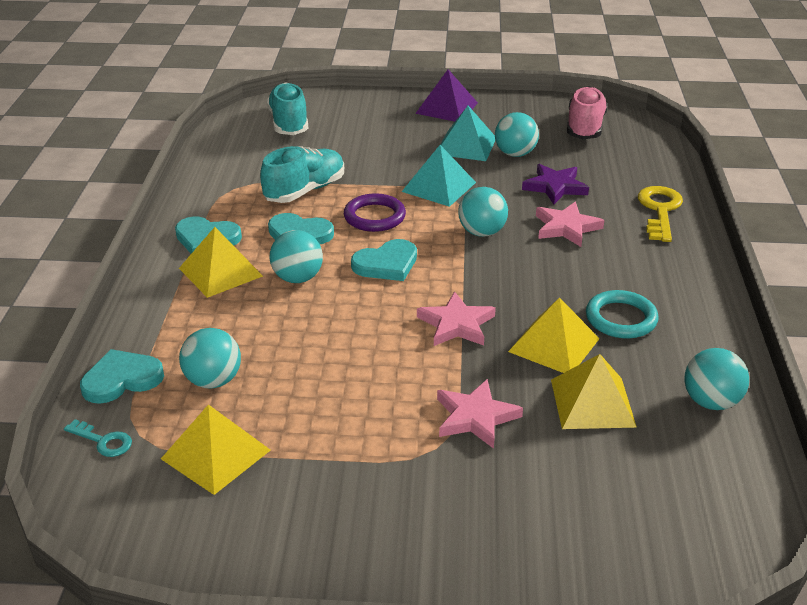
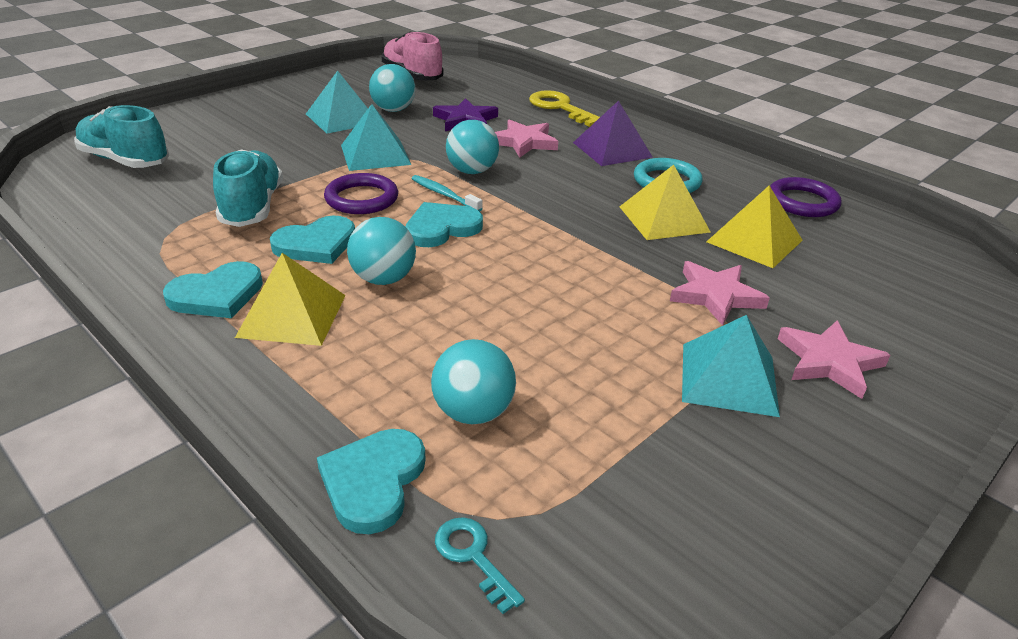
camera: 50 degrees left, 0 degrees up
turquoise key [64,419,132,457] -> turquoise key turned 105 degrees counterclockwise [435,517,525,614]
yellow pyramid [161,404,271,495] -> none
turquoise heart [351,239,417,281] -> turquoise heart turned 135 degrees counterclockwise [406,202,483,247]
purple pyramid [415,69,478,122] -> purple pyramid moved to [573,100,653,166]
pink star [417,291,496,346] -> pink star moved to [778,321,890,399]
turquoise ball [684,348,749,410] -> purple ring [770,177,842,217]
none -> turquoise toothbrush [412,175,483,211]
none -> turquoise pyramid [682,315,780,417]

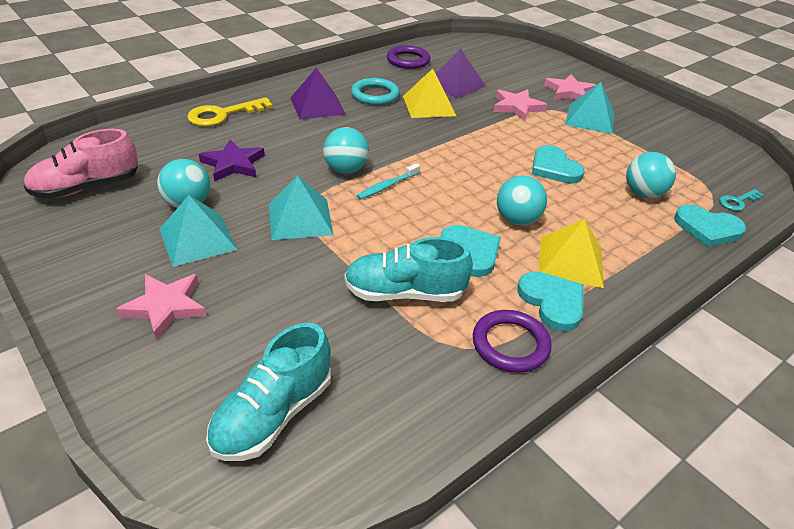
camera: 85 degrees left, 5 degrees up
purple ring [324,173,398,214] -> purple ring moved to [473,310,552,373]
turquoise heart [406,202,483,247] -> turquoise heart moved to [532,145,585,184]
pink star [495,119,558,158] -> pink star moved to [116,274,207,340]
yellow pyramid [706,185,803,268] -> purple pyramid [435,48,486,98]

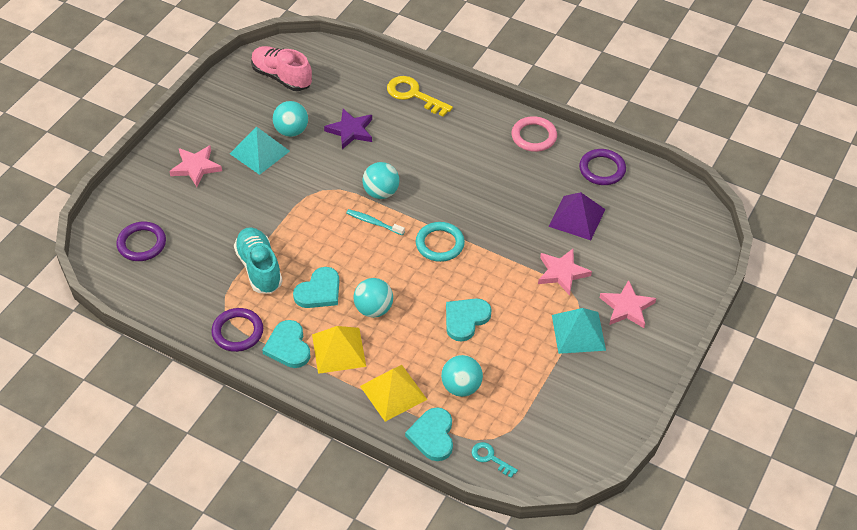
camera: 70 degrees right, 10 degrees up
turquoise shoe [206,323,331,461] -> purple ring [116,222,166,261]
turquoise pyramid [269,176,333,240] -> none
purple pyramid [290,68,346,120] -> none
turquoise ring [351,78,400,105] -> turquoise ring moved to [416,222,465,262]
yellow pyramid [403,69,456,118] -> yellow pyramid moved to [360,365,427,422]
turquoise heart [517,272,584,331] -> turquoise heart turned 120 degrees clockwise [262,320,311,368]
none -> pink ring [511,116,557,152]

